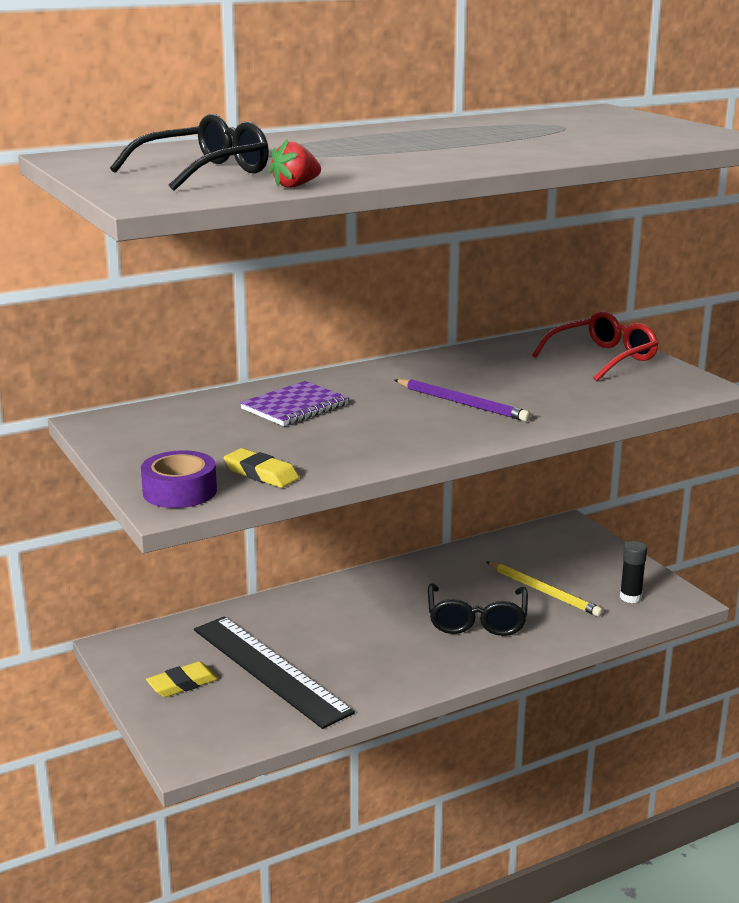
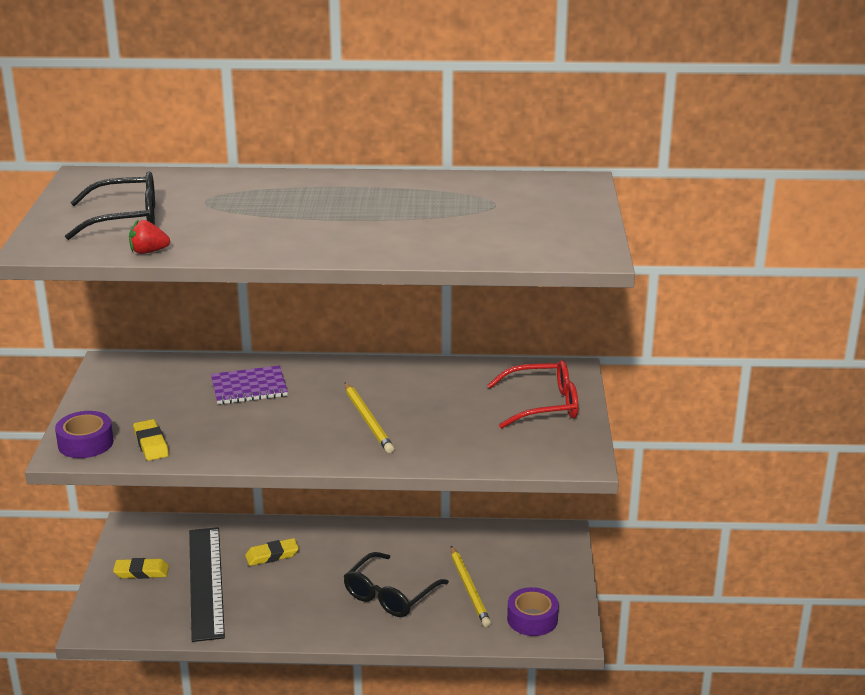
camera: 30 degrees right, 5 degrees up
purple pencil [395,379,531,421] -> yellow pencil [345,382,394,453]
black glue stick [620,541,647,603] -> purple tape [507,587,559,636]
none -> yellow eraser [245,538,299,566]

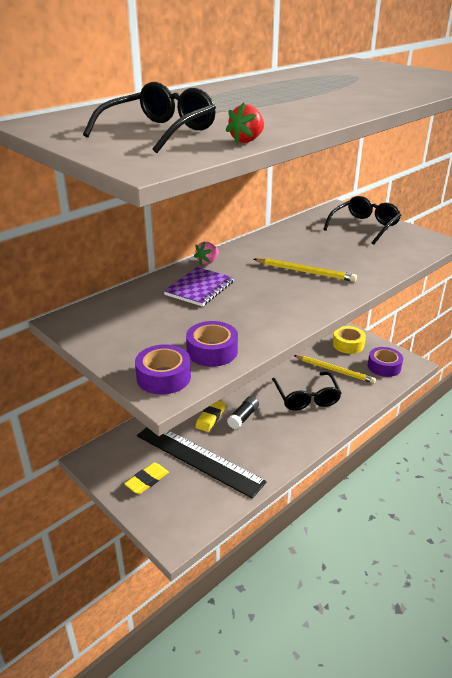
camera: 45 degrees left, 5 degrees up
yellow eraser [133,419,169,461] -> purple tape [186,321,238,367]
red glasses [487,360,578,429] -> black glasses [323,196,401,245]
none -> pink strawberry [194,241,219,265]
none -> black glue stick [227,396,259,429]
none -> yellow tape [333,326,366,354]

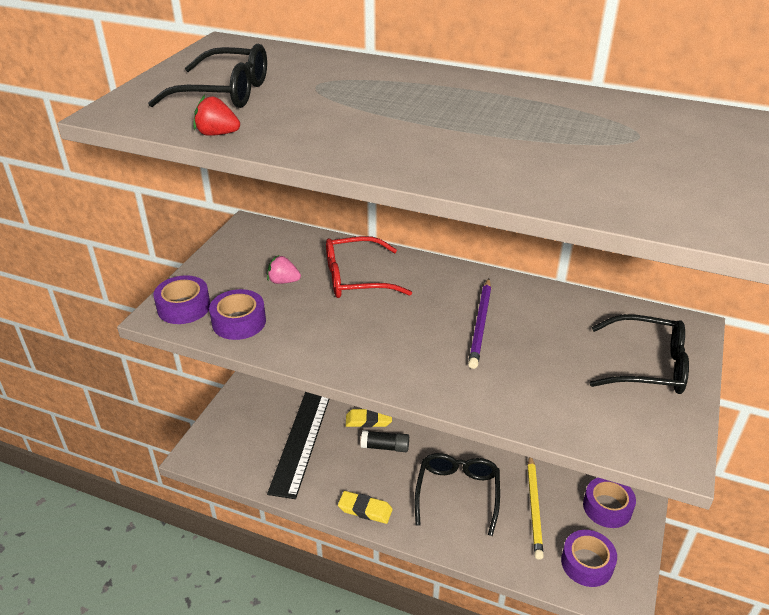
camera: 65 degrees right, 5 degrees up
yellow eraser [124,463,169,494] -> yellow eraser moved to [338,491,393,524]
purple notebook [164,267,234,307] -> red glasses [326,236,412,298]
pink strawberry [194,241,219,265] -> pink strawberry moved to [267,255,301,284]
yellow pencil [254,258,357,282] -> none
black glasses [272,372,341,411] -> black glasses turned 135 degrees clockwise [414,453,500,536]
yellow tape [333,326,366,354] -> purple tape [583,478,636,528]
none -> purple pencil [468,278,491,369]

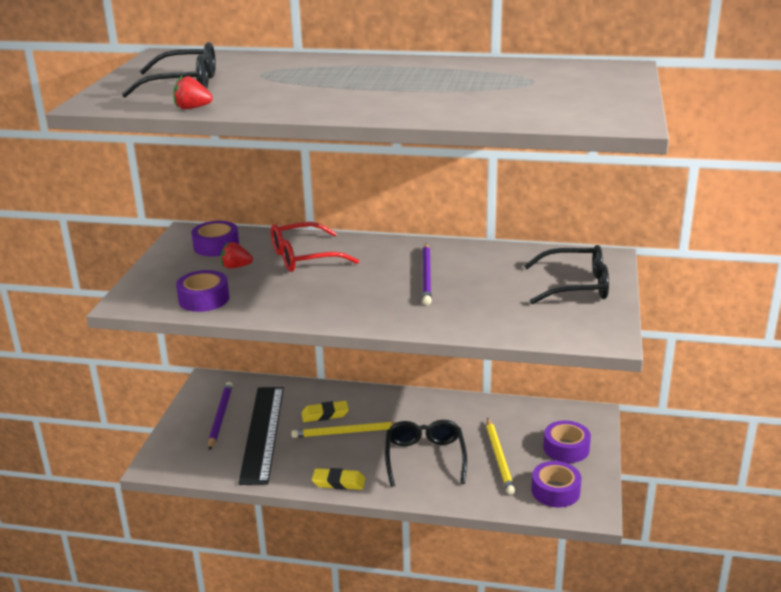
camera: 10 degrees left, 10 degrees down
purple tape [153,275,210,324] -> purple tape moved to [191,221,239,257]
pink strawberry [267,255,301,284] -> red strawberry [221,242,253,269]
black glue stick [361,430,409,452] -> yellow pencil [291,422,397,438]
none -> purple pencil [208,382,233,450]

